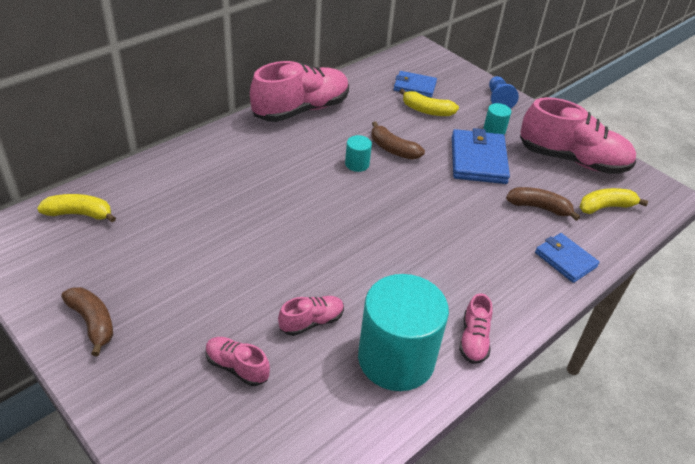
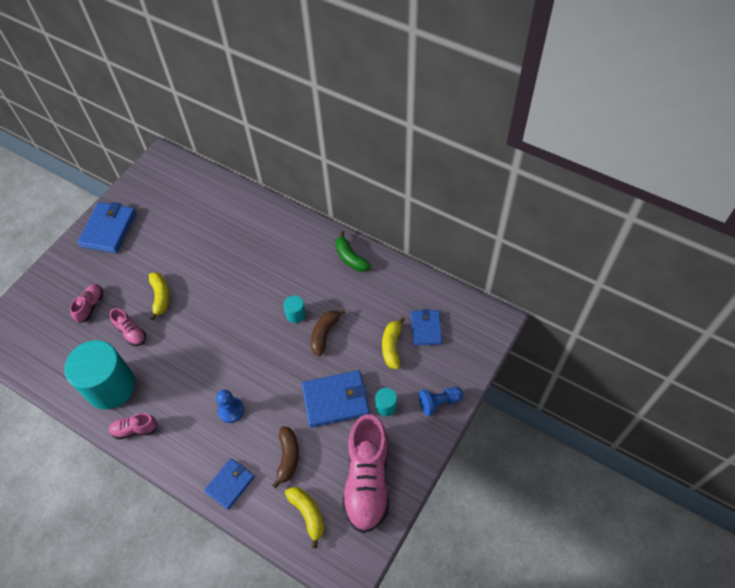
camera: 80 degrees right, 15 degrees up
yellow banana [37,194,116,222] -> yellow banana moved to [149,272,170,320]
brown banana [61,287,113,356] -> blue wallet [77,202,136,253]
pink shoe [250,61,349,122] -> green banana [336,231,371,272]
none -> blue pawn [216,390,244,423]

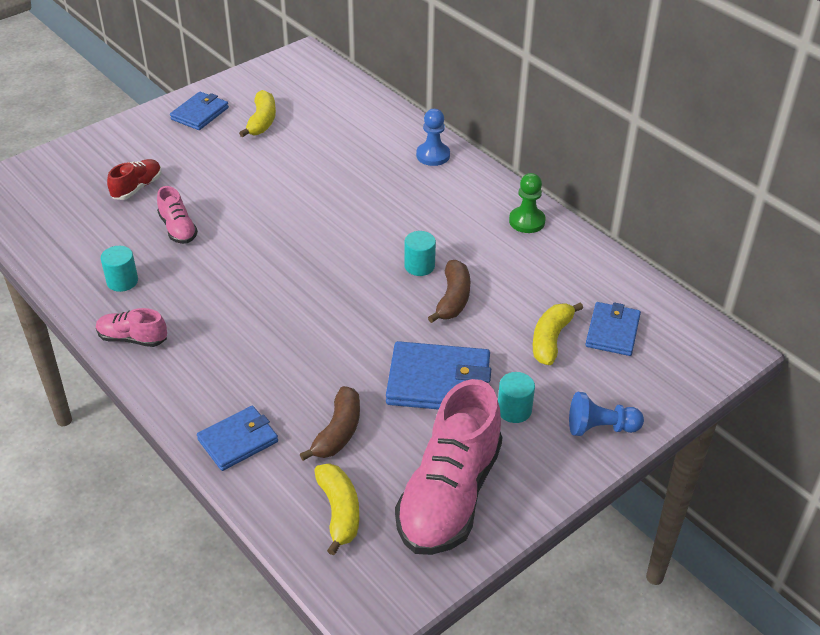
camera: 15 degrees right, 15 degrees down
turquoise cylinder [65,340,135,409] -> turquoise cylinder [101,246,138,292], size x0.42
pink shoe [70,284,103,323] -> red shoe [107,159,161,200]
blue wallet [77,202,136,253] -> blue wallet [170,92,229,130], size x0.64
yellow banana [149,272,170,320] -> yellow banana moved to [239,90,276,137]
blue pawn [216,390,244,423] -> blue pawn moved to [416,109,450,166]
brown banana [311,309,346,356] -> brown banana turned 150 degrees clockwise [428,260,470,323]
green banana [336,231,371,272] -> green pawn [509,173,546,233]

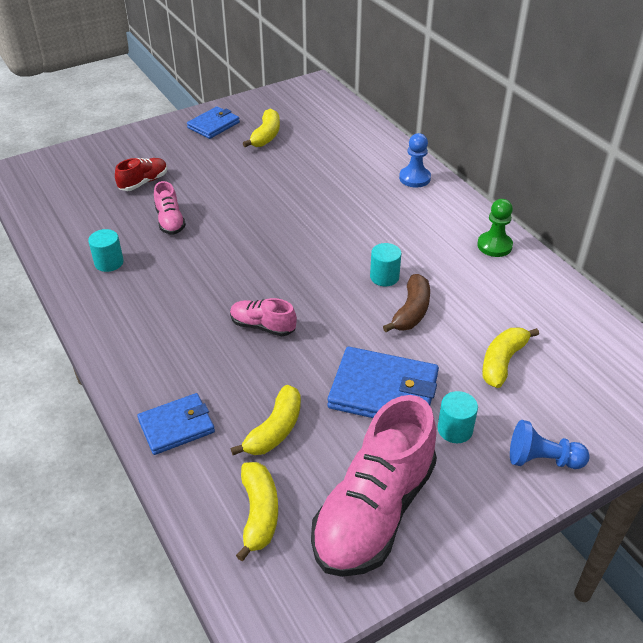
camera: 10 degrees right, 0 degrees up
pink shoe [96,308,167,347] -> pink shoe moved to [230,298,297,336]
brown banana [300,386,360,461] -> yellow banana [231,385,301,455]
blue wallet [585,302,641,356] -> none

